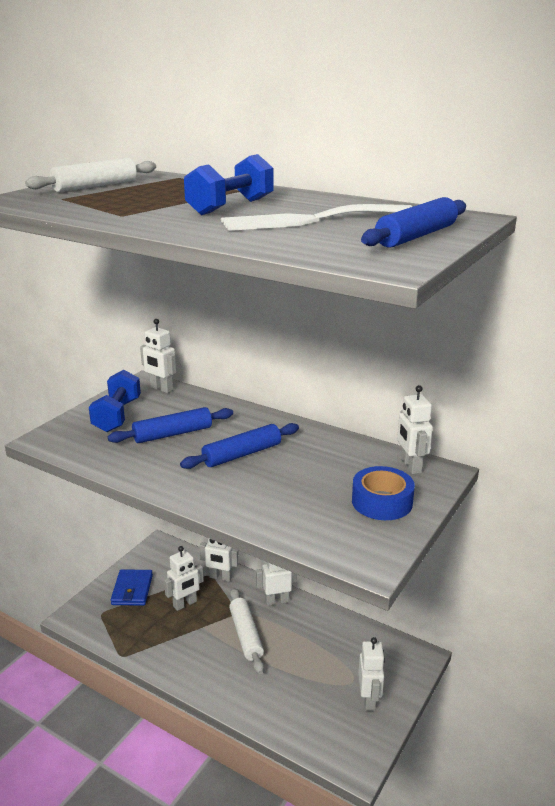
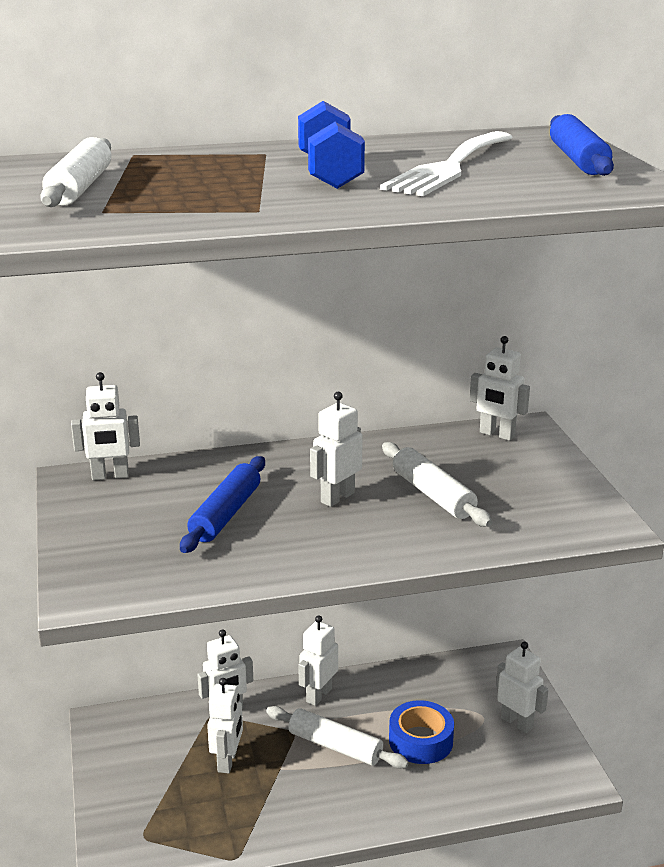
camera: 45 degrees left, 0 degrees up
blue dumbbell [89,370,141,432] -> none
blue wallet [111,569,153,606] -> none
blue rolling pin [180,423,299,469] -> white robot [310,392,363,507]
blue tape [352,466,415,520] -> blue tape moved to [389,700,454,764]
none -> white rolling pin [382,442,492,527]

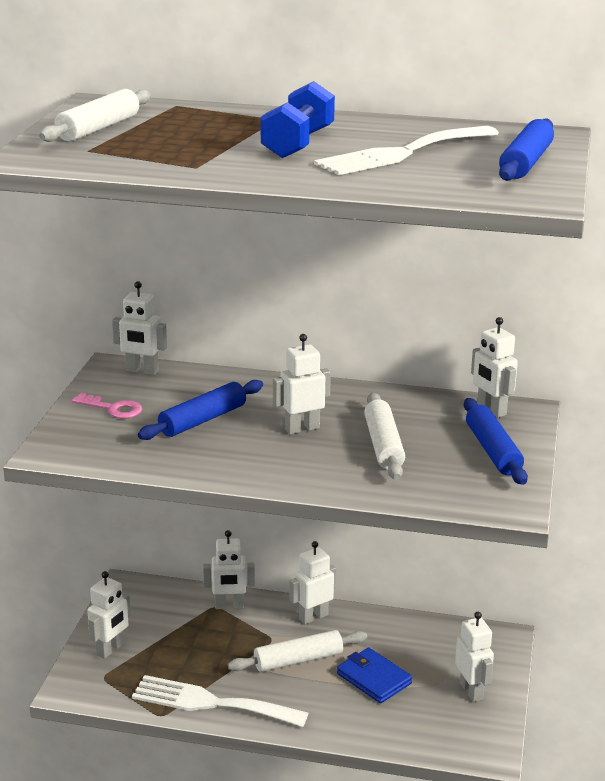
camera: 25 degrees right, 0 degrees up
white robot [207,678,243,774] -> white robot moved to [87,571,131,659]
white rolling pin [266,706,409,769] -> white rolling pin turned 75 degrees counterclockwise [228,630,367,672]
blue tape [389,700,454,764] -> blue wallet [337,647,412,703]
none -> pink key [72,393,142,419]
none -> white fork [132,675,308,727]
none -> blue rolling pin [464,398,528,485]

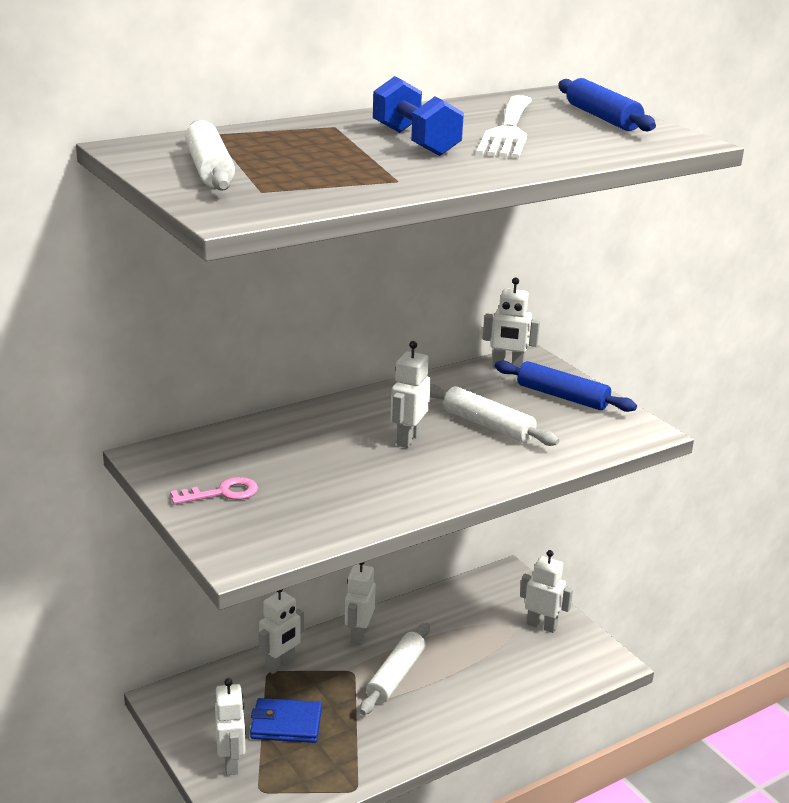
camera: 45 degrees left, 0 degrees up
white robot [112,281,167,375] -> none
white fork [132,675,308,727] -> none
blue rolling pin [138,380,263,440] -> none
blue wallet [337,647,412,703] -> blue wallet moved to [250,698,322,743]

